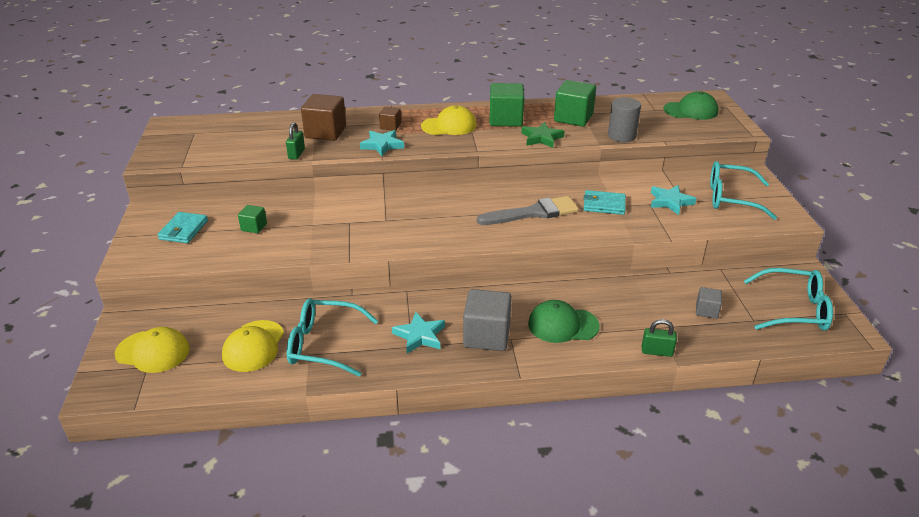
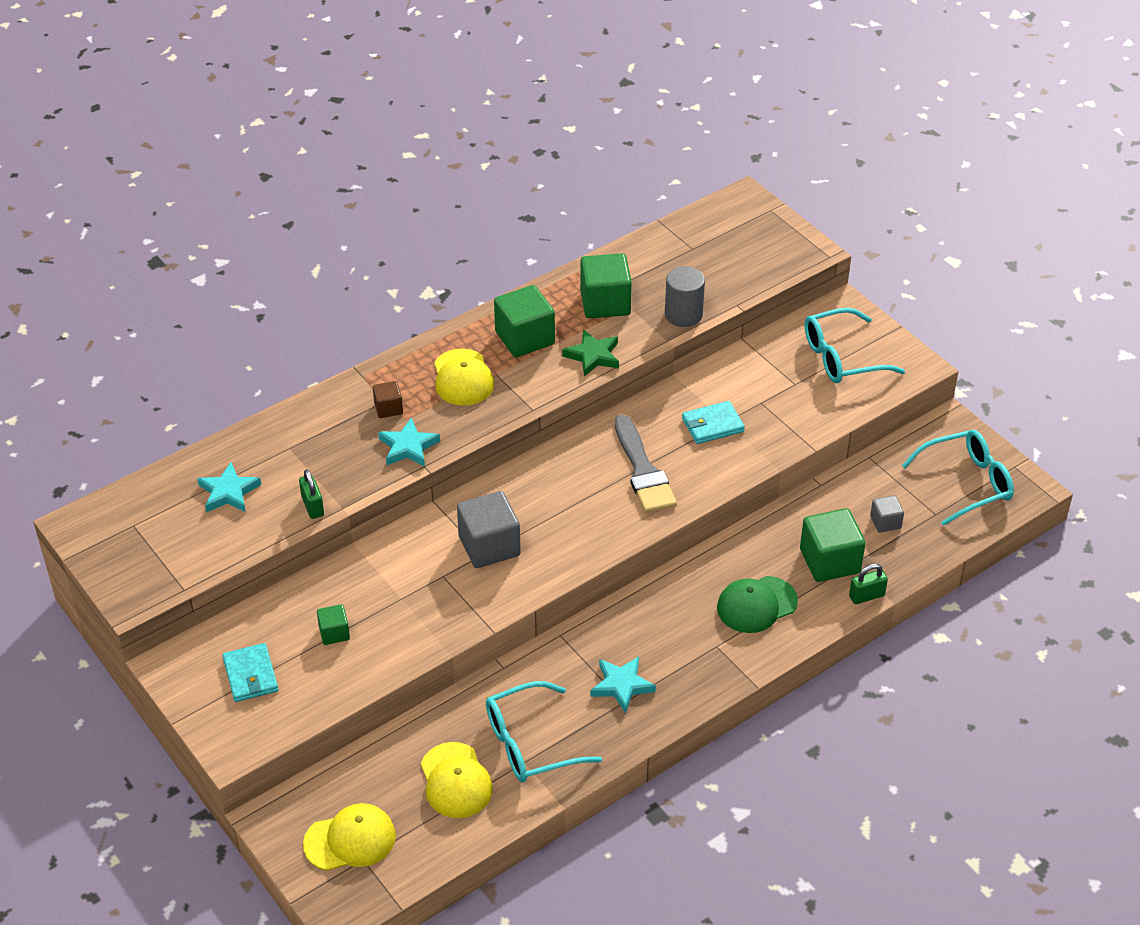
camera: 30 degrees left, 10 degrees up
brown cube [301,94,346,141] -> none
yellow cap [421,105,477,135] -> yellow cap turned 120 degrees clockwise [434,349,494,406]
grey cube [463,289,512,351] -> grey cube moved to [457,491,521,568]
grey brush [477,196,579,225] -> grey brush turned 120 degrees clockwise [615,415,677,513]
turquoise star [651,185,697,215] -> turquoise star moved to [197,462,261,513]
green cap [663,91,718,120] -> none
none -> green cube [800,508,866,582]

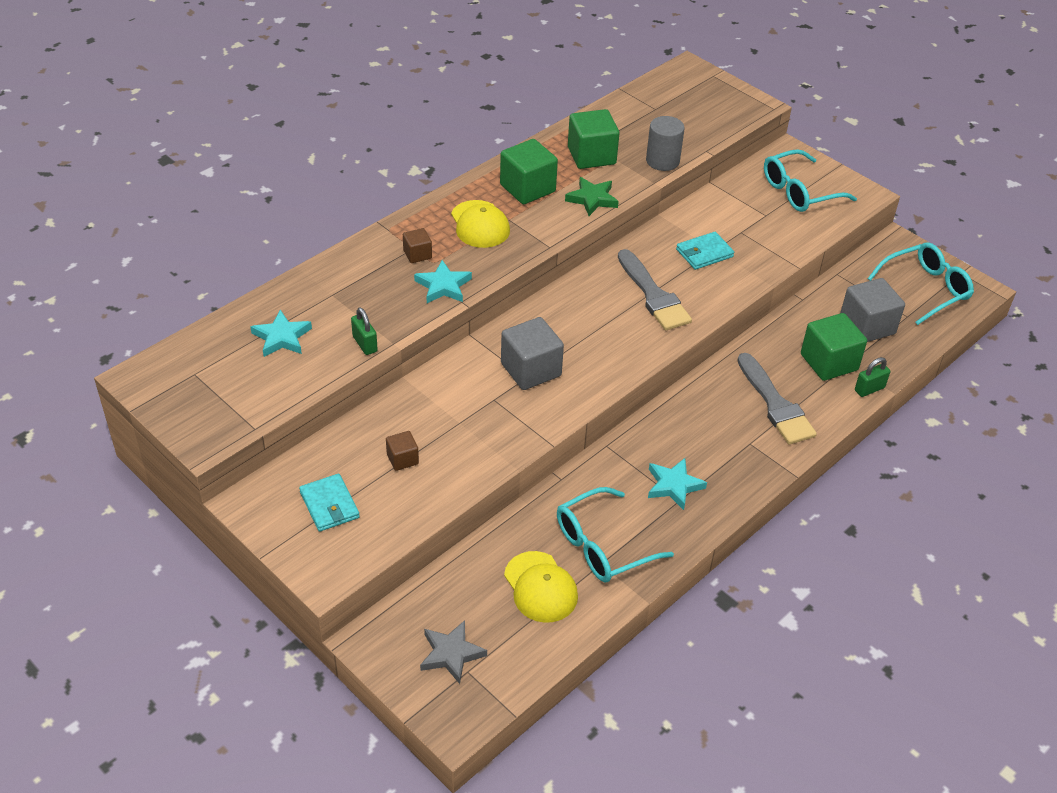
camera: 10 degrees left, 0 degrees up
yellow cap [303,803,396,871] -> grey star [420,620,487,684]
green cube [317,604,350,645] -> brown cube [386,431,419,471]
green cap [717,576,798,633] -> grey brush [737,353,817,444]
grey cube [870,495,904,533] -> grey cube [840,278,905,342], size x1.92

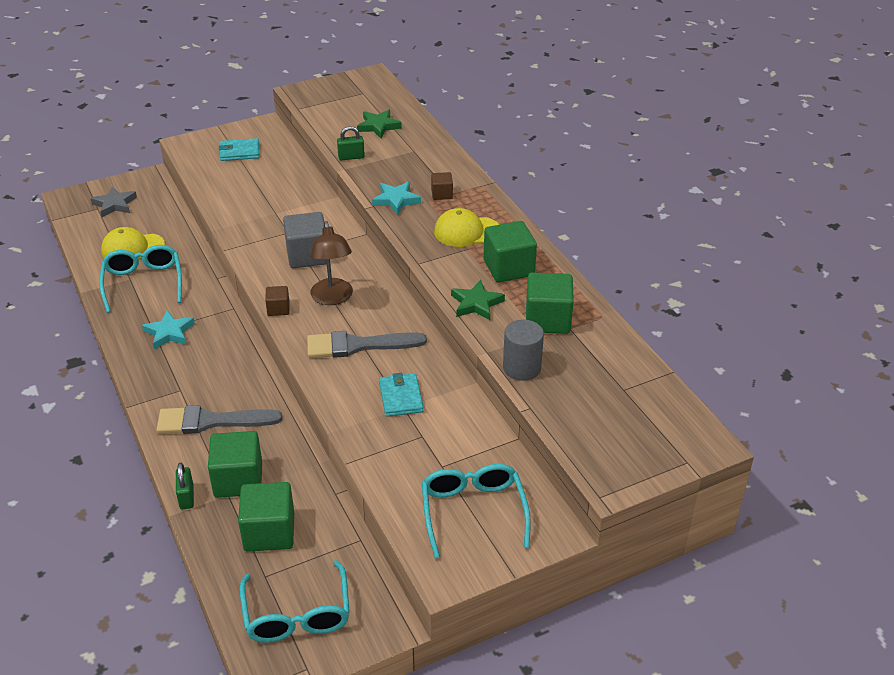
camera: 110 degrees right, 5 degrees down
turquoise star [250,310,312,357] -> green star [357,110,402,138]
brown cube [386,431,419,471] -> brown cube moved to [265,286,290,316]
grey cube [840,278,905,342] -> green cube [238,482,294,552]
none -> brown lamp [310,221,353,305]

